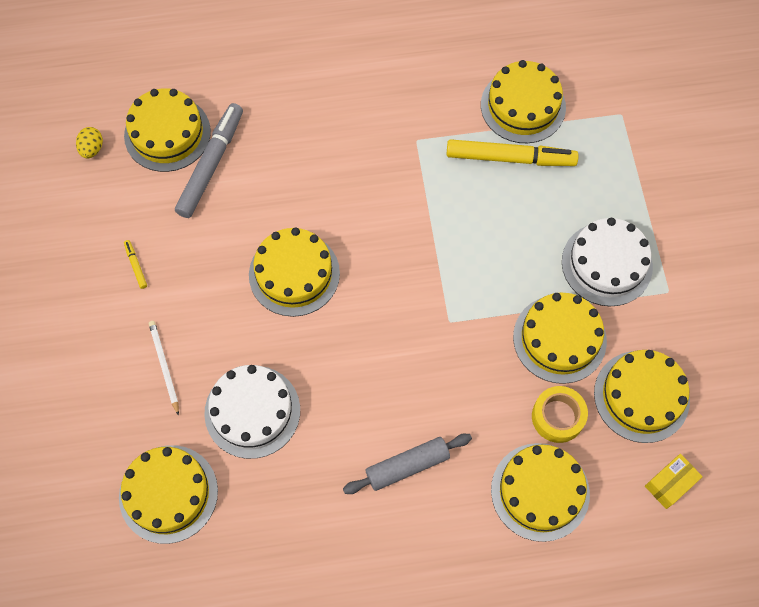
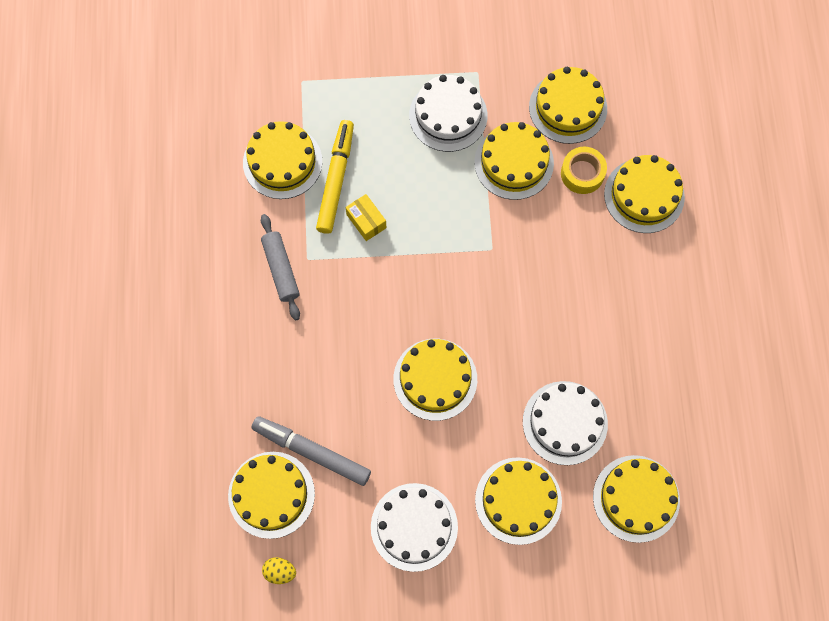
camera: 85 degrees left, 5 degrees up
yellow marker [124,240,147,289] -> white cake [371,483,458,572]
white pencil [149,321,179,416] -> yellow cake [475,457,562,545]
grey rolling pin [343,434,472,494] -> grey rolling pin moved to [261,214,300,320]
yellow box [645,454,703,509] -> yellow box moved to [345,194,387,241]

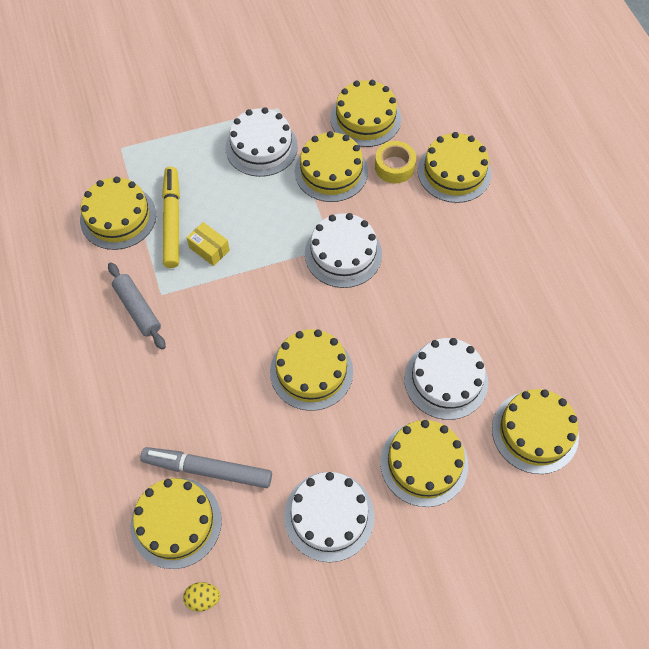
camera: 15 degrees left, 10 degrees down
none -> white cake [305,213,382,288]

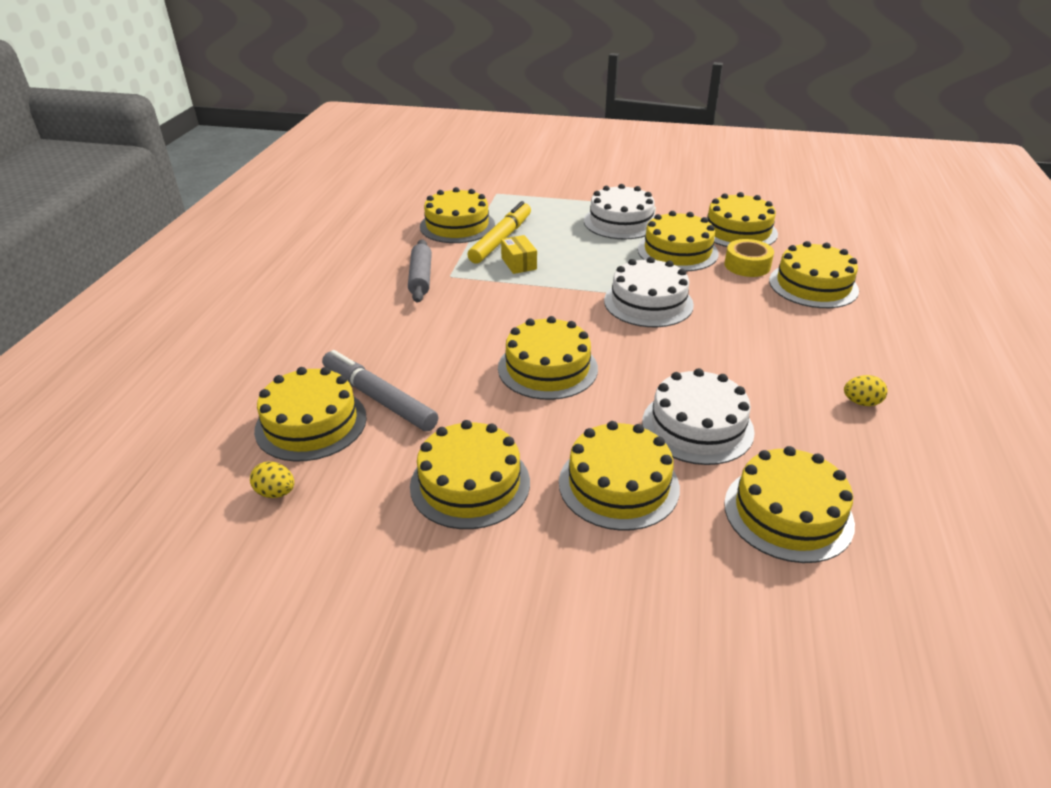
camera: 30 degrees right, 25 degrees down
white cake [284,472,374,562] -> yellow cake [410,420,530,529]
none -> yellow egg [844,375,887,406]

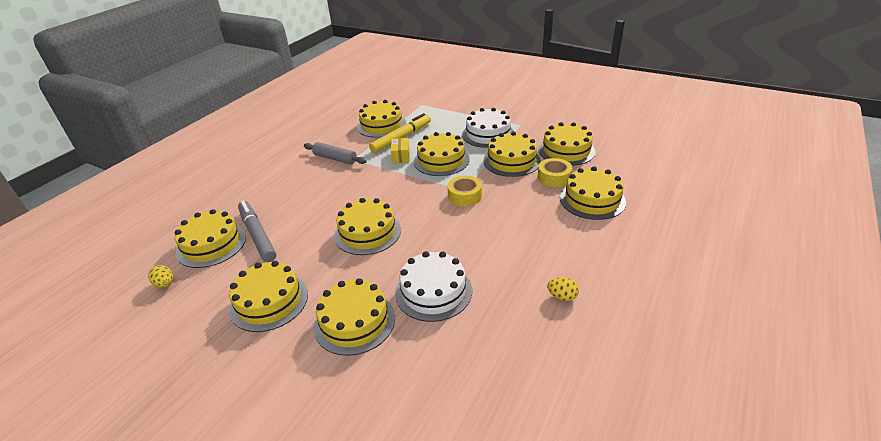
camera: 20 degrees right, 0 degrees up
grey rolling pin [408,239,432,303] -> grey rolling pin turned 75 degrees counterclockwise [304,142,367,165]
white cake [604,257,694,327] -> yellow tape [447,176,482,206]
yellow cake [724,446,855,563] -> yellow cake moved to [414,132,469,176]

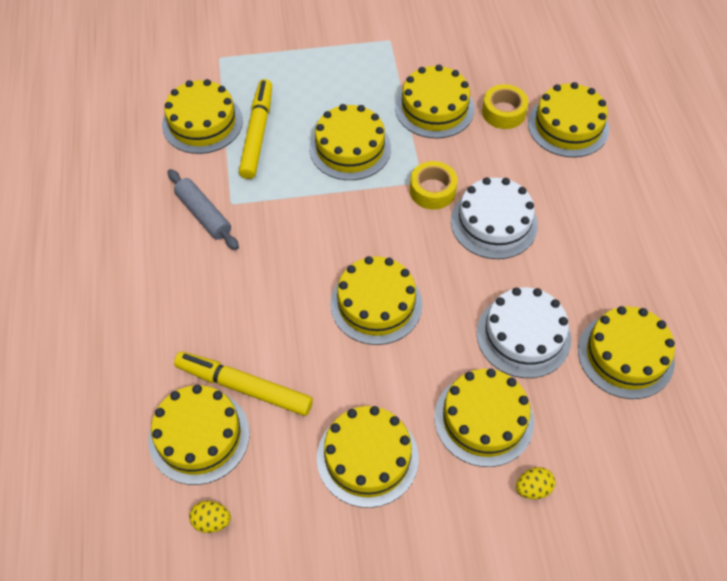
camera: 40 degrees left, 20 degrees up
grey marker [238,201,276,262] -> yellow marker [174,351,313,416]
grey rolling pin [304,142,367,165] -> grey rolling pin turned 60 degrees clockwise [168,169,239,250]
yellow box [391,138,410,163] -> none
white cake [462,108,514,148] -> white cake moved to [451,177,538,259]
yellow cake [538,122,595,166] -> yellow cake moved to [578,306,675,399]
yellow egg [547,277,579,301] -> yellow egg moved to [516,467,555,499]

